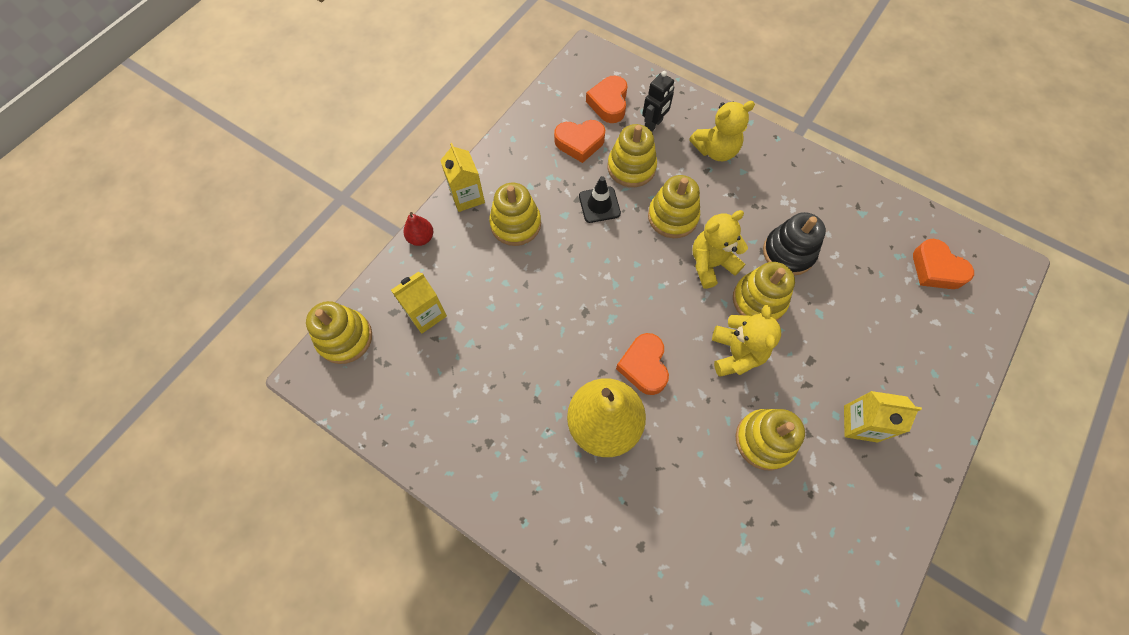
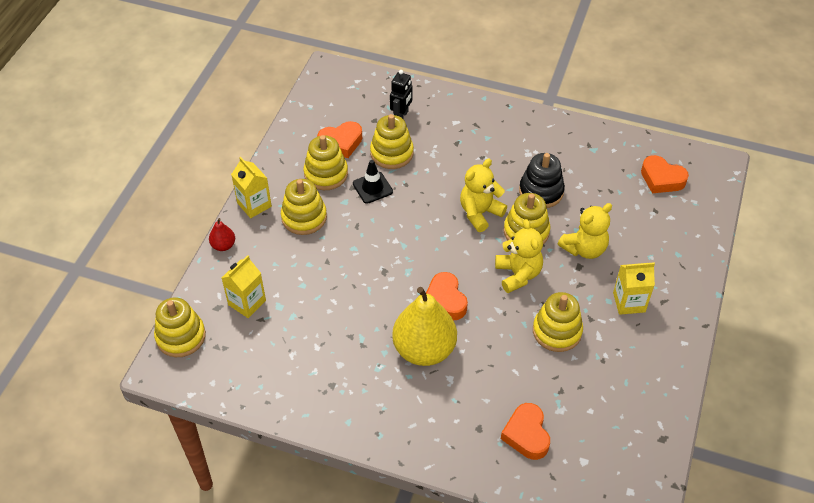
camera: 15 degrees left, 15 degrees down
orange heart [586,76,628,123] -> orange heart moved to [501,403,550,460]
yellow stacking toy [648,175,700,238] -> yellow stacking toy moved to [303,135,348,190]
yellow teddy bear [689,101,755,161] -> yellow teddy bear moved to [558,203,612,259]

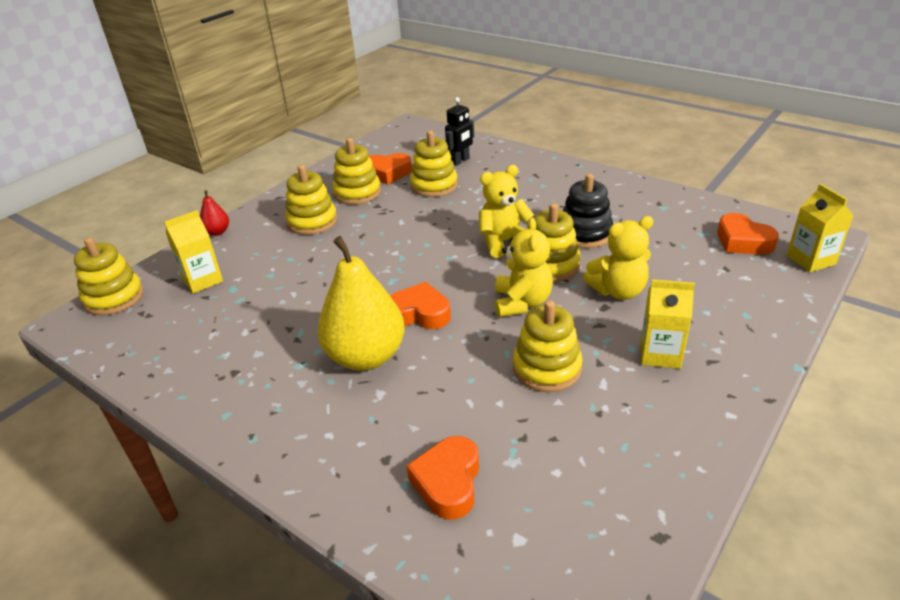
camera: 20 degrees right, 15 degrees down
yellow carton [231,157,272,218] -> yellow carton moved to [787,184,854,272]
black traffic cone [353,160,393,204] -> none
orange heart [426,272,468,320] -> orange heart turned 105 degrees clockwise [390,282,451,329]

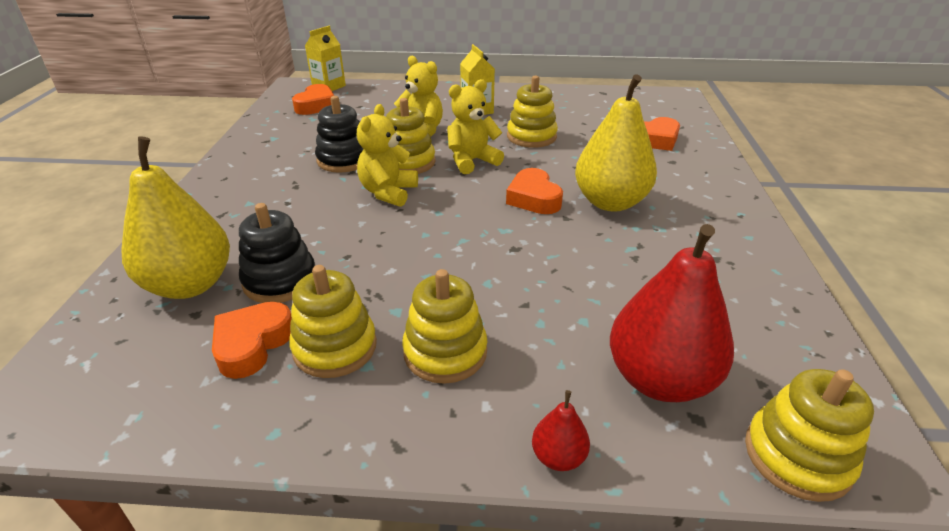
camera: 125 degrees left, 0 degrees up
yellow carton [164,210,223,293] -> red pear [610,224,734,402]
orange heart [368,153,412,184] -> orange heart turned 120 degrees counterclockwise [212,302,292,379]
yellow stacking toy [410,131,458,197] -> black stacking toy [239,203,315,303]
black robot [445,97,474,166] -> yellow pear [122,136,230,299]
yellow teddy bear [479,165,534,258] -> yellow teddy bear turned 75 degrees clockwise [357,104,418,207]

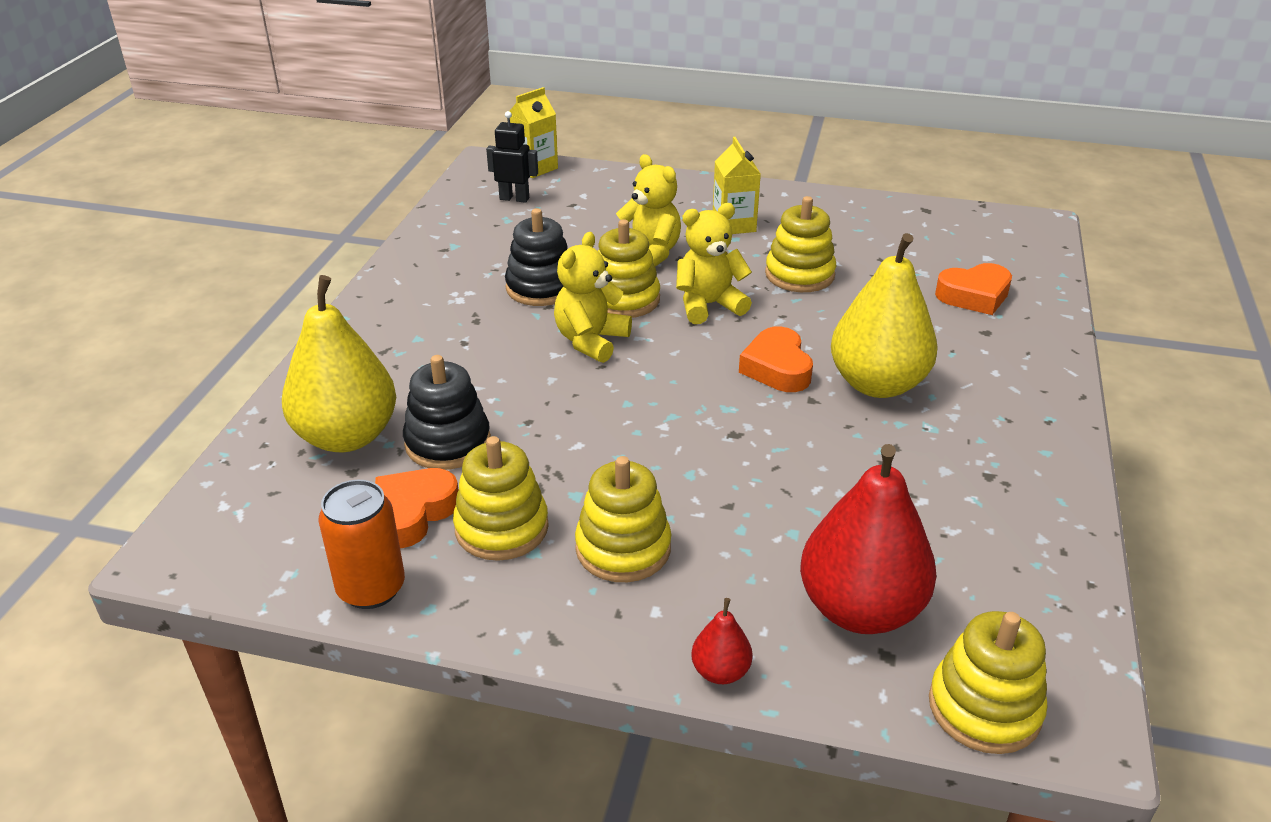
camera: 10 degrees right, 0 degrees up
orange heart [292,84,334,115] -> black robot [486,111,538,203]
none -> orange can [318,480,405,609]

